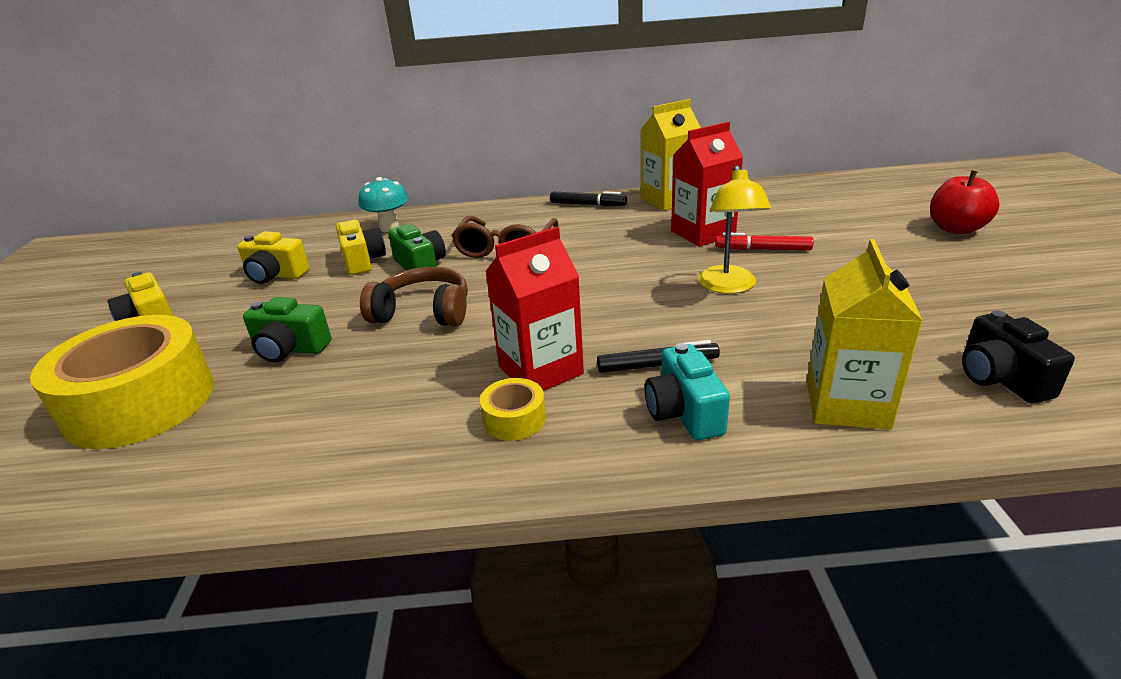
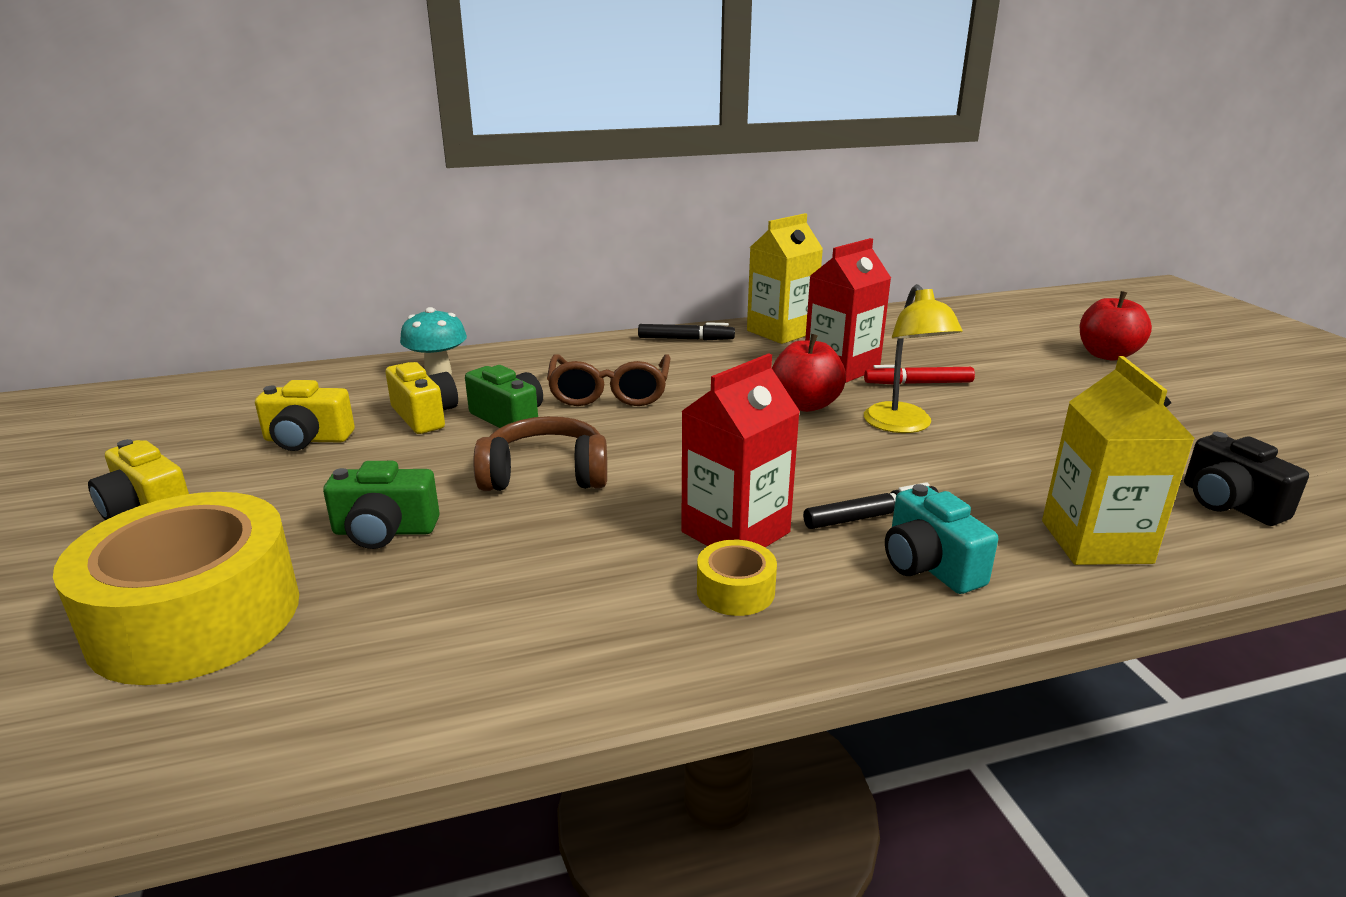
camera: 15 degrees left, 5 degrees down
none -> red apple [772,334,846,412]

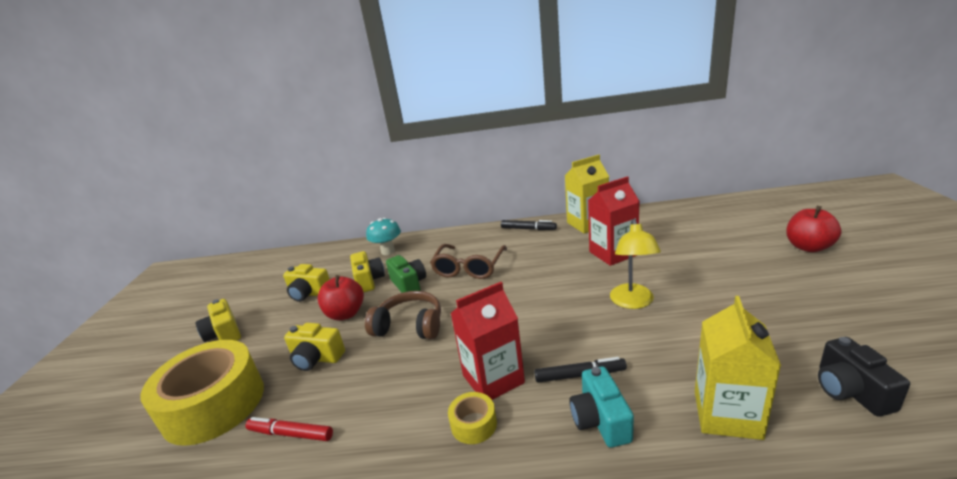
camera: 20 degrees right, 0 degrees up
green camera [323,461,440,549] -> yellow camera [284,323,345,371]
red apple [772,334,846,412] -> red apple moved to [317,275,364,320]
red marker [864,365,975,384] -> red marker moved to [246,417,333,441]

